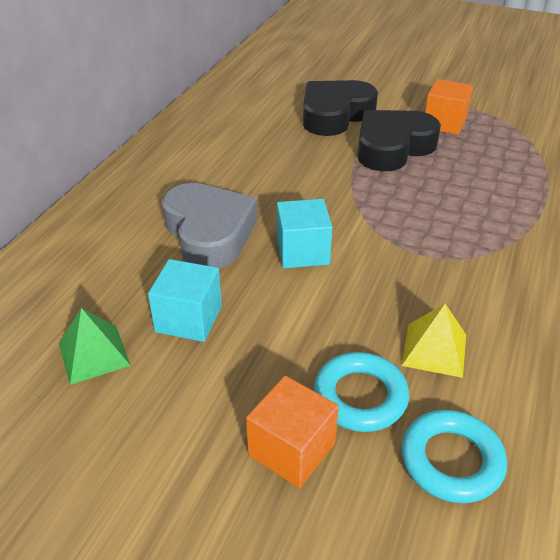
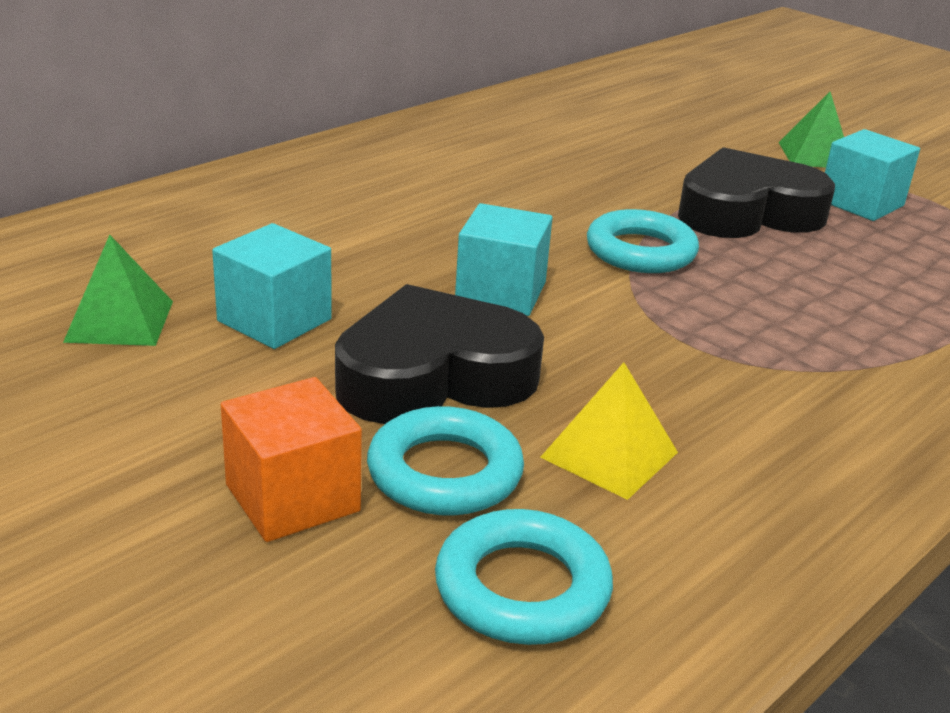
camera: 20 degrees right, 10 degrees down
grey heart [162,183,257,268] -> none
black heart [303,80,378,136] -> black heart moved to [335,284,544,424]
orange cube [425,79,473,135] -> turquoise cube [825,129,920,221]
none -> turquoise ring [587,209,699,273]
none -> green pyramid [779,92,844,168]

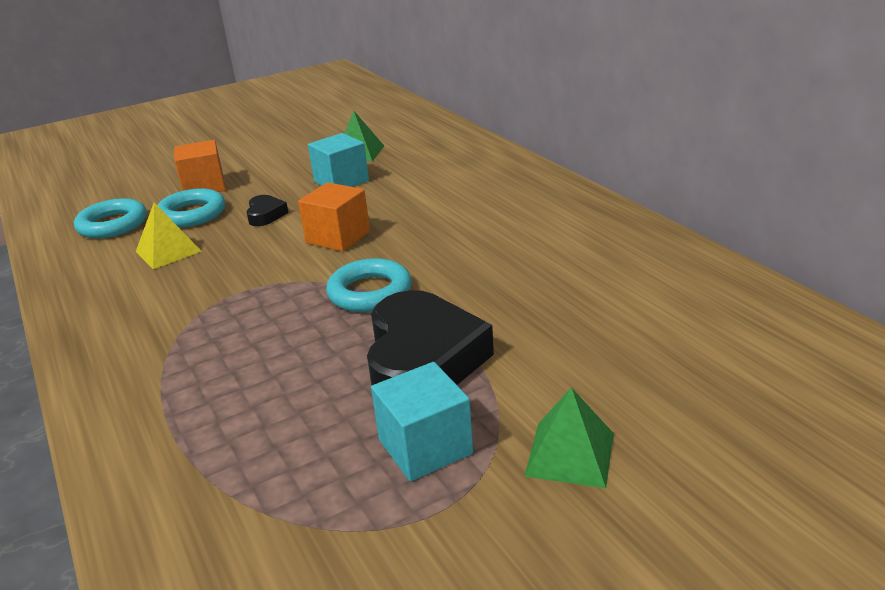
camera: 110 degrees right, 0 degrees up
black heart [335,284,544,424] -> black heart [246,195,289,226], size x0.45
turquoise cube [455,203,553,316] -> orange cube [298,182,370,252]

